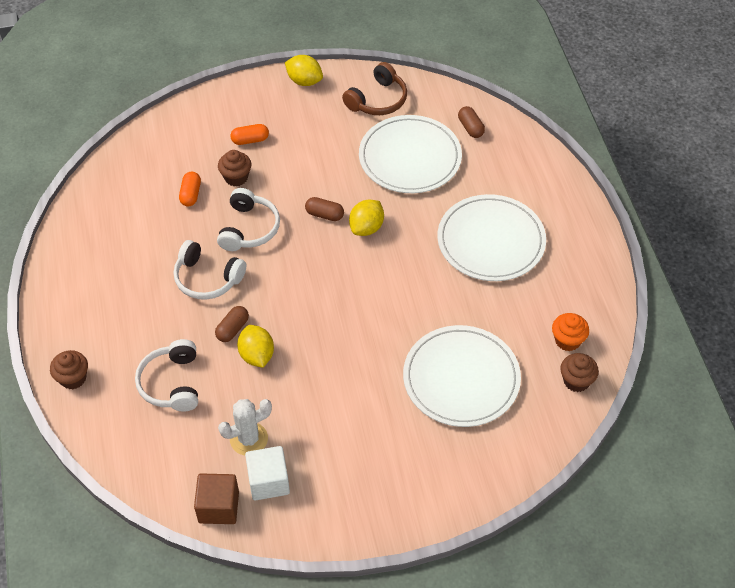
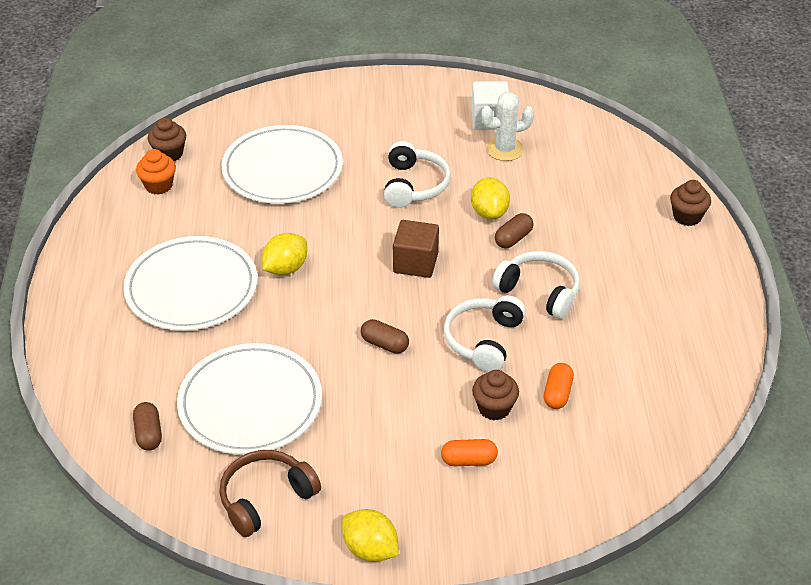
camera: 170 degrees left, 10 degrees down
white headphones [135,339,198,411] -> white headphones moved to [384,141,451,208]
brown cube [194,474,239,524] -> brown cube moved to [393,220,439,278]
yellow lemon [349,200,384,236] -> yellow lemon moved to [262,233,307,275]

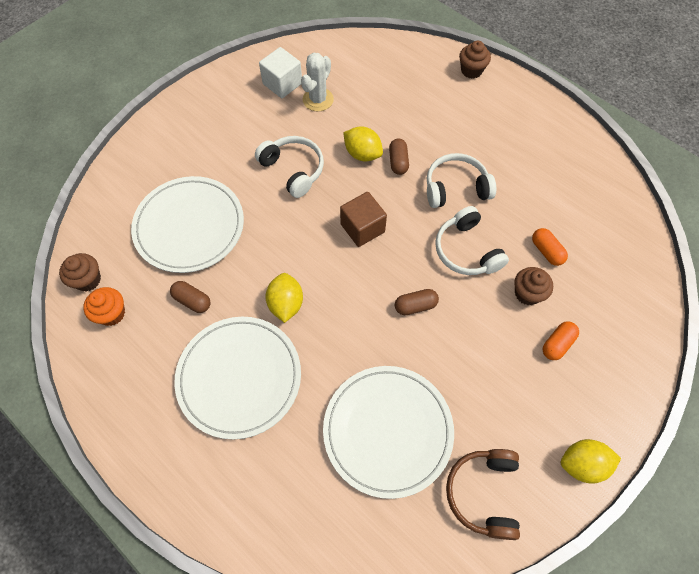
camera: 45 degrees left, 20 degrees up
brown capsule [133,402,162,451] -> brown capsule moved to [170,281,211,313]

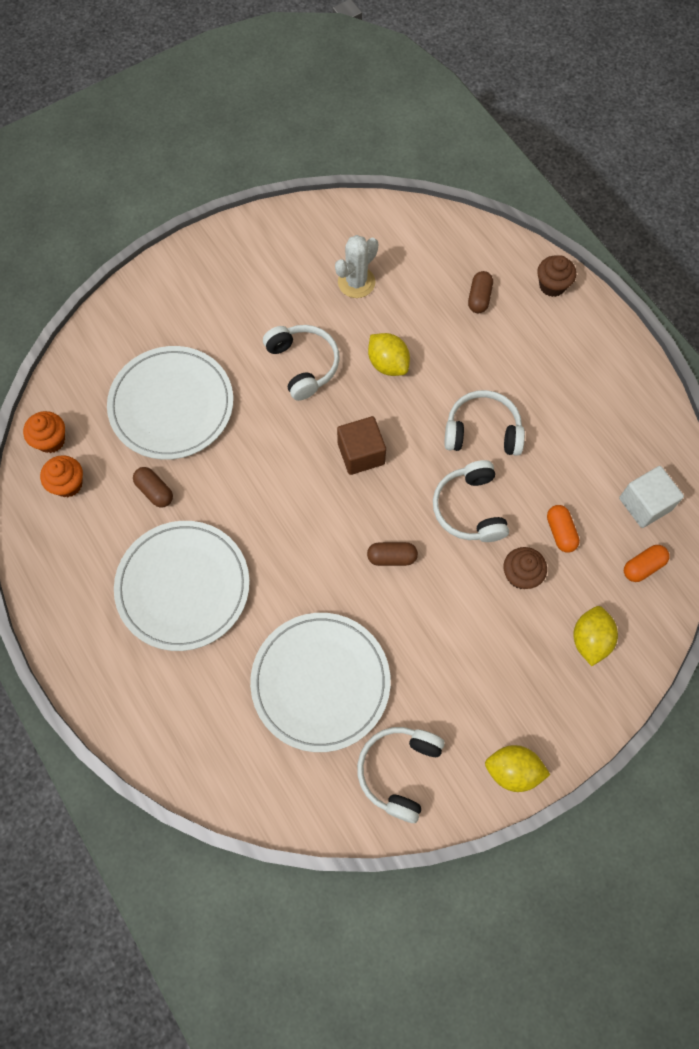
camera: 15 degrees right, 5 degrees up
brown cupcake [59,253,101,292] -> orange cupcake [23,411,65,453]
white cube [259,47,302,98] -> white cube moved to [619,466,684,528]
yellow lemon [265,273,303,323] -> yellow lemon moved to [573,606,618,666]
brown capsule [389,138,409,175] -> brown capsule moved to [468,271,493,313]
brown headphones [446,449,520,540] -> white headphones [357,727,445,823]
orange capsule [543,321,579,360] -> orange capsule moved to [624,545,670,582]

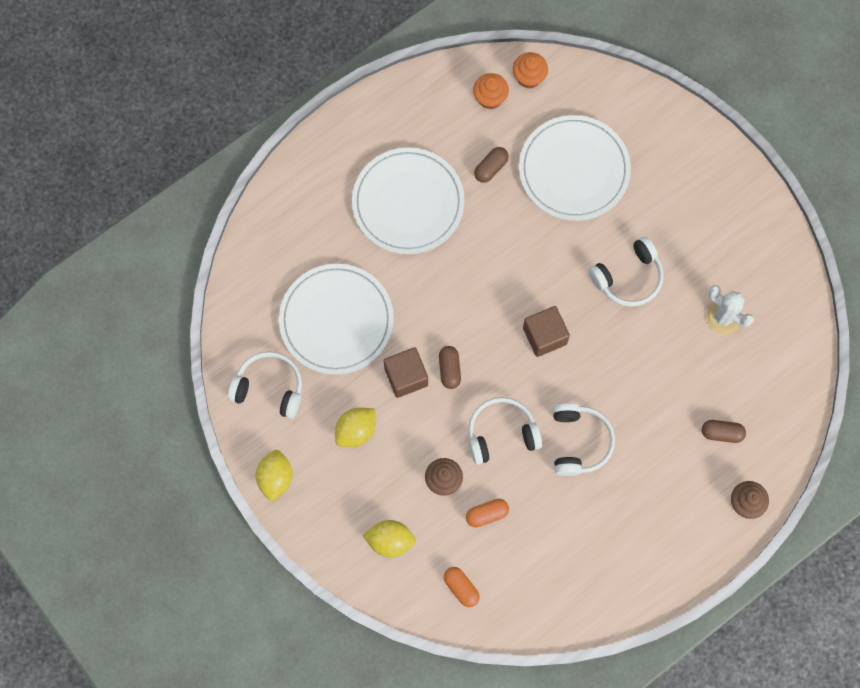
camera: 85 degrees right, 5 degrees up
yellow lemon [368,333,410,376] -> yellow lemon moved to [335,408,376,447]
white cube [619,466,684,528] -> none
none -> brown cube [384,347,428,398]

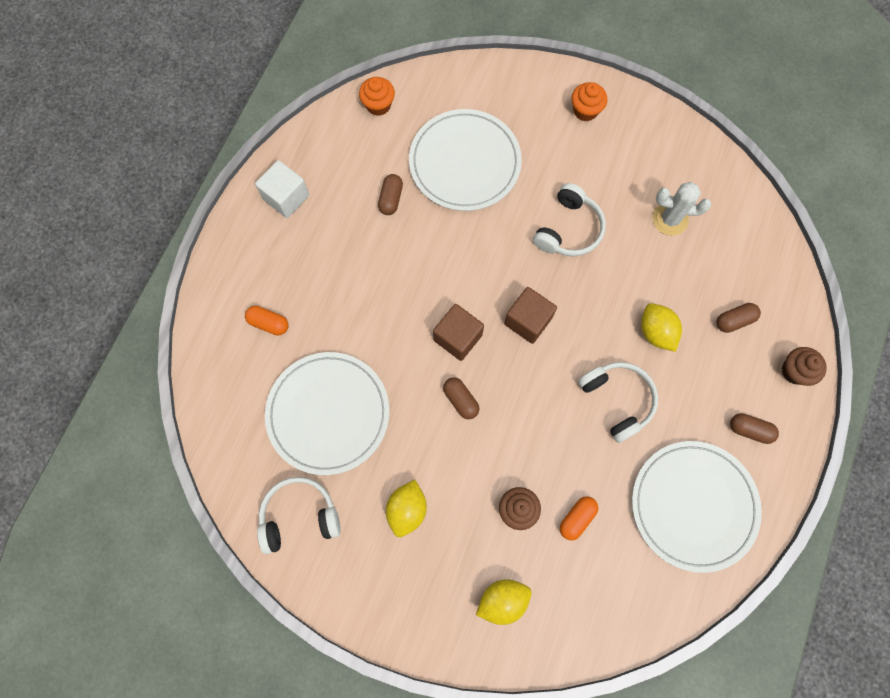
camera: 30 degrees left, 0 degrees up
yellow lemon [256,450,293,502] -> yellow lemon moved to [641,303,682,352]
white plate [352,148,465,254] -> white plate moved to [632,441,762,573]
brown cube [384,347,428,398] -> brown cube moved to [433,304,484,361]
orange capsule [444,567,480,607] -> orange capsule moved to [245,306,288,336]
white headphones [468,397,542,465] -> none
orange cupcake [473,73,509,109] -> orange cupcake moved to [571,82,608,121]
none -> white cube [255,160,309,218]
none -> brown capsule [730,413,779,444]

